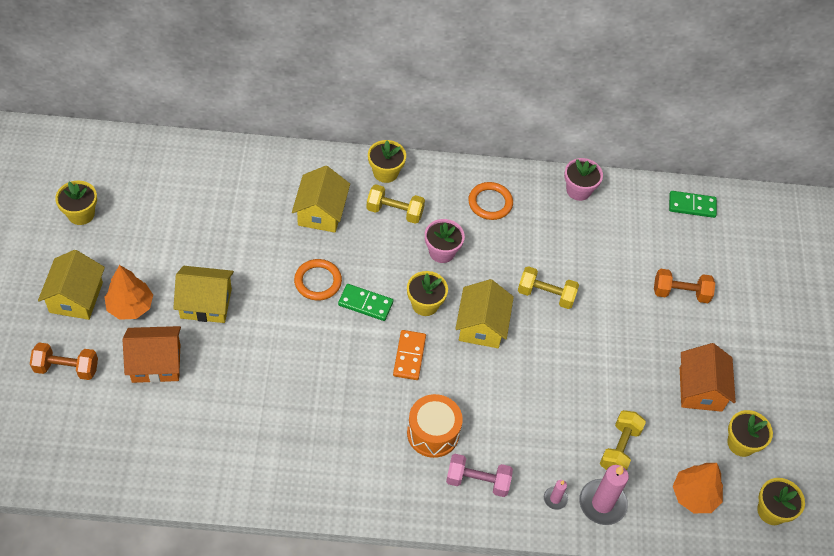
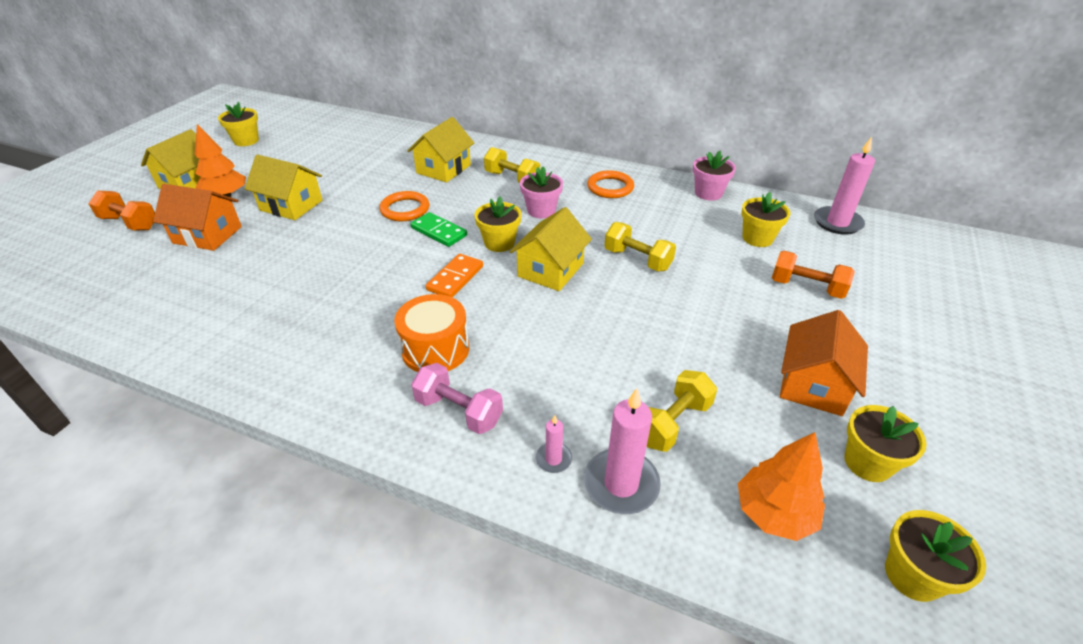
camera: 25 degrees right, 15 degrees down
yellow flower pot [368,140,406,183] -> yellow flower pot moved to [741,192,790,247]
green domino [669,191,717,218] -> pink candle [814,137,875,235]

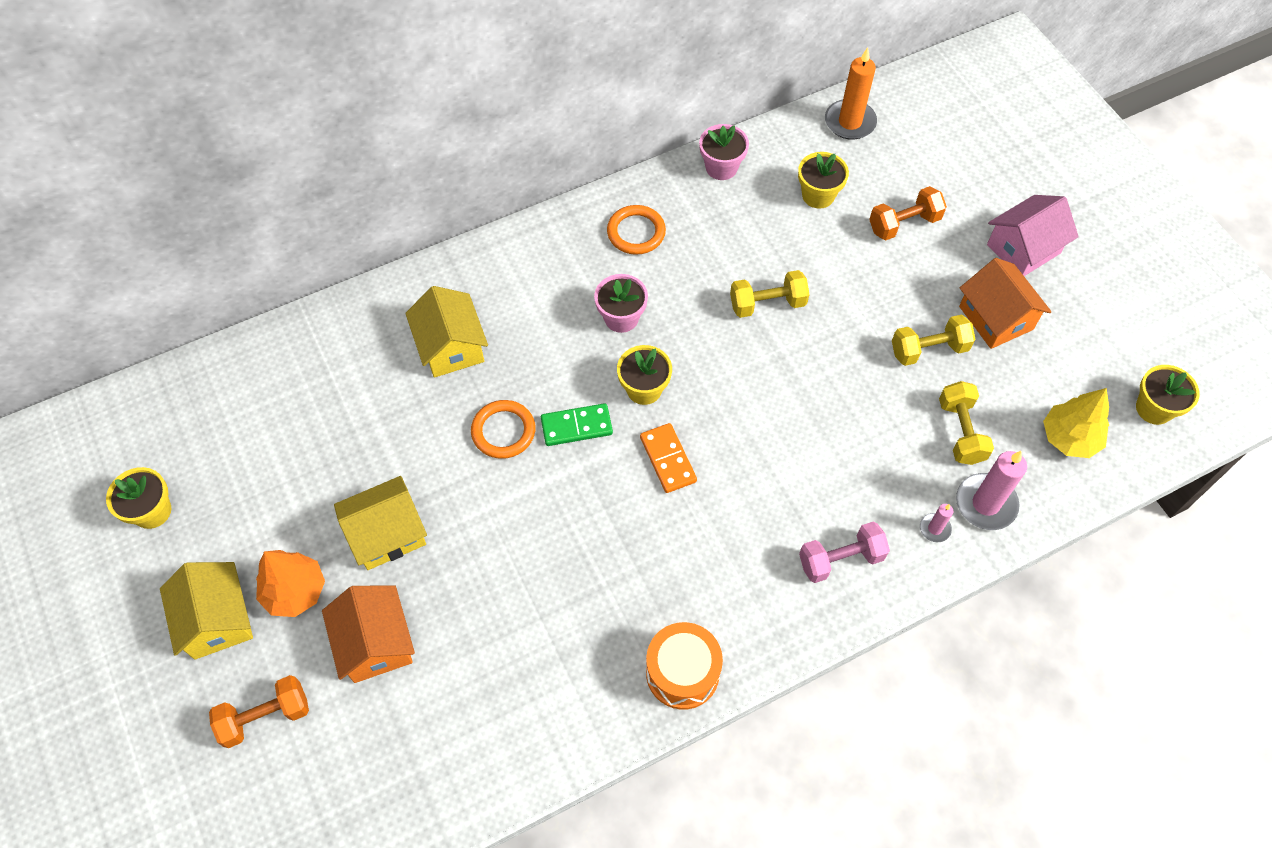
camera: 50 degrees left, 20 degrees up
orange house [153,184,242,251] -> orange house turned 75 degrees counterclockwise [322,585,415,683]
orange drum [394,294,469,372] -> orange drum moved to [646,622,723,710]
yellow dumbbell [484,147,540,183] -> yellow dumbbell moved to [892,315,976,366]
yellow house [510,207,592,291] -> none
orange tree [738,432,825,541] -> yellow tree [1043,388,1109,458]
pink candle [814,137,875,235] -> orange candle [825,48,877,140]
yellow flower pot [844,405,927,482] -> none
none -> pink house [987,195,1079,276]

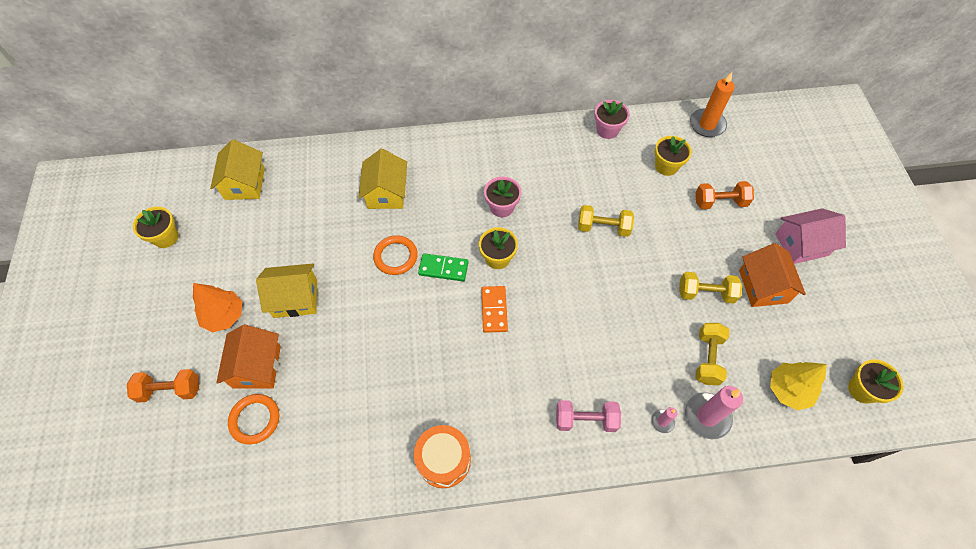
camera: 20 degrees right, 0 degrees up
yellow house [160,562,253,660] -> yellow house moved to [210,139,265,200]
orange ring [607,205,666,255] -> orange ring moved to [228,394,279,445]

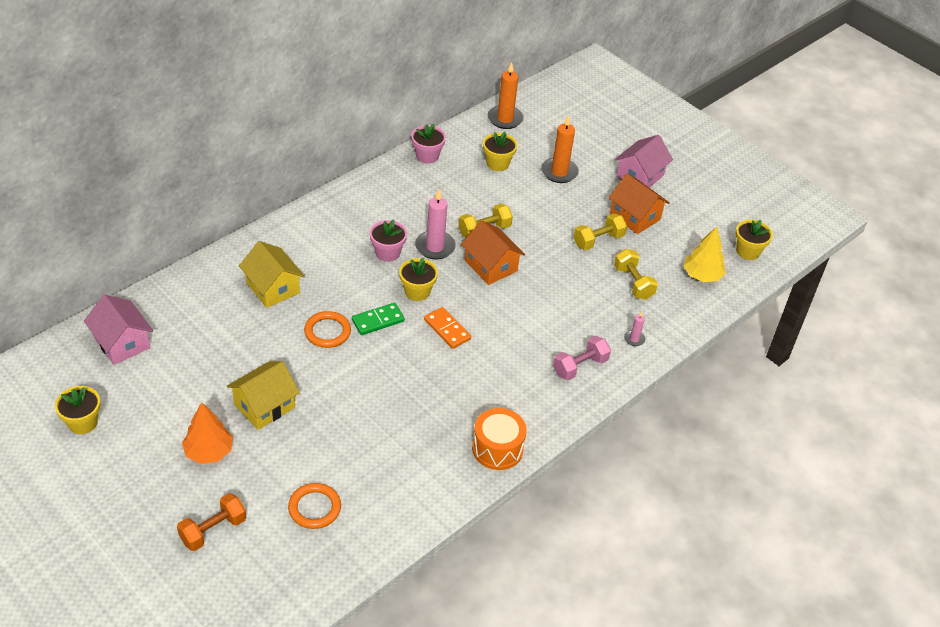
camera: 40 degrees left, 15 degrees down
yellow house [210,139,265,200] -> pink house [84,295,153,365]
orange house [216,325,281,389] -> orange house moved to [461,220,525,285]
pink candle [685,386,743,439] -> pink candle moved to [415,190,456,259]
orange dumbbell [696,181,754,209] -> orange candle [541,115,579,183]

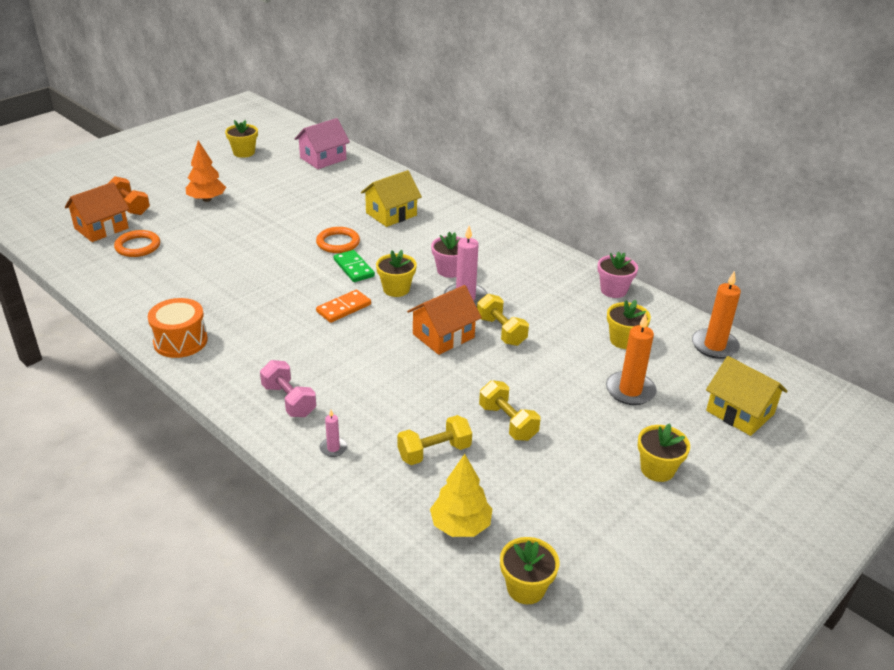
camera: 90 degrees right, 10 degrees down
yellow house [227,361,300,430] -> yellow house moved to [706,356,788,436]
orange house [608,173,670,234] -> orange house moved to [65,182,129,242]
pink house [615,135,673,188] -> yellow flower pot [638,423,690,482]

